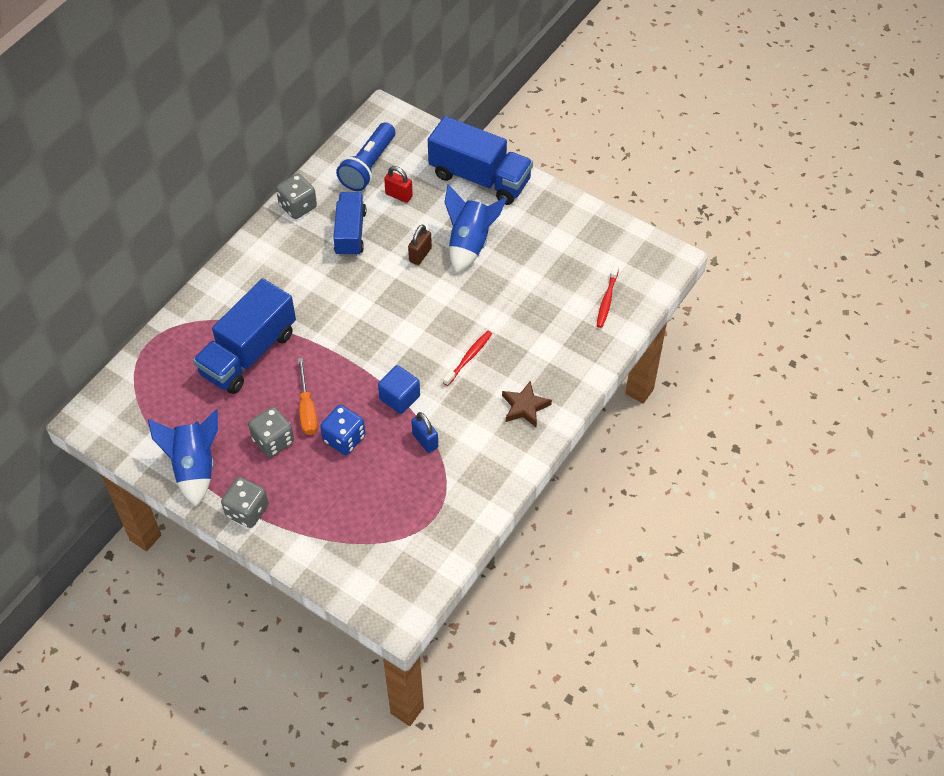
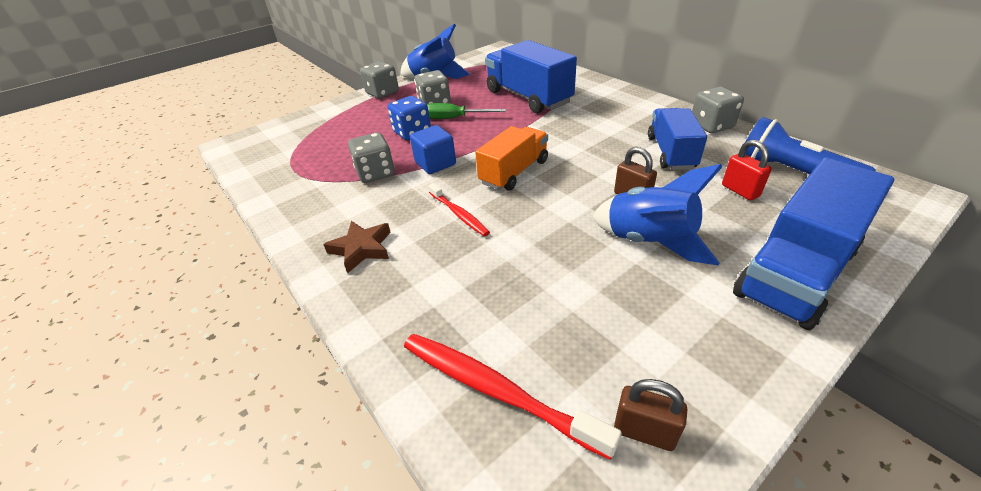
camera: 110 degrees right, 15 degrees down
orange screwdriver [298,358,318,435] -> green screwdriver [427,103,506,119]
blue truck [333,192,366,257] -> blue truck turned 105 degrees counterclockwise [648,108,707,170]
red padlock [384,166,413,203] -> red padlock turned 75 degrees counterclockwise [722,140,772,201]
blue padlock [412,412,438,453] -> grey dice [348,132,395,183]
red toothbrush [597,264,619,328] -> red toothbrush [404,334,622,460], size x1.66
none -> orange truck [475,126,548,191]
none -> brown padlock [614,379,687,451]

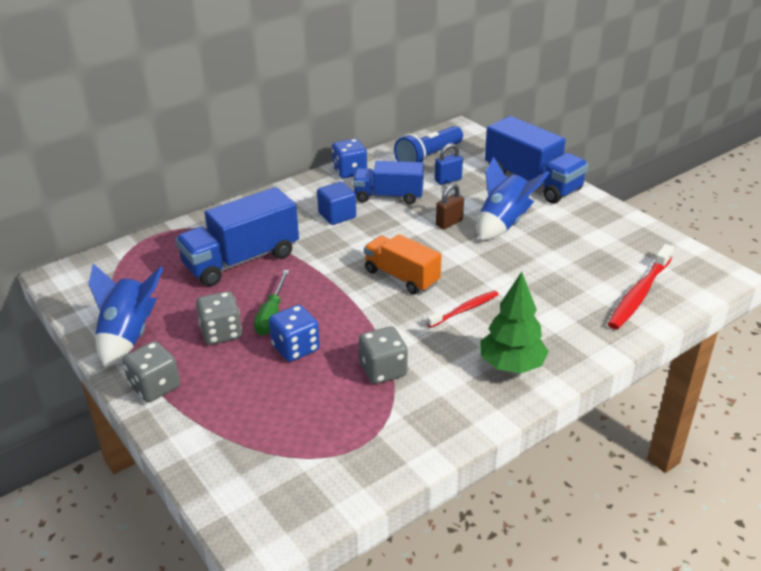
camera: 90 degrees left, 5 degrees down
brown star [323,221,391,273] -> green tree [481,272,549,373]
blue cube [410,125,456,174] -> blue cube moved to [317,182,356,225]
brown padlock [614,379,687,451] -> none
grey dice [692,86,744,133] -> blue dice [332,139,367,178]
red padlock [722,140,772,201] -> blue padlock [435,143,463,185]

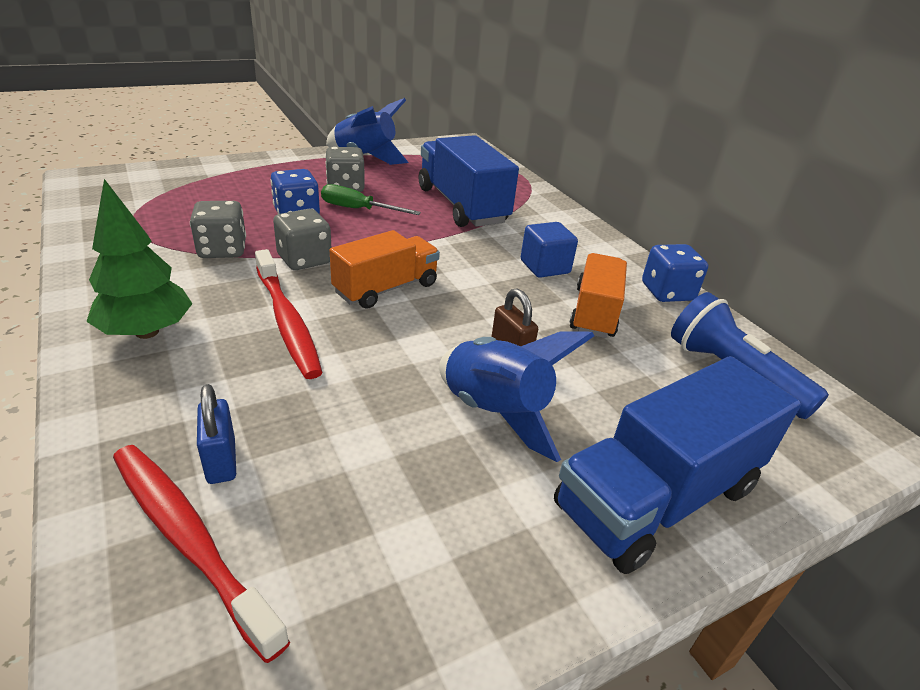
camera: 95 degrees right, 0 degrees up
grey dice [122,341,180,402] -> grey dice moved to [273,209,331,270]
blue truck [353,161,424,204] -> orange truck [569,253,627,338]
red toothbrush [427,291,499,328] -> red toothbrush [255,249,323,379], size x1.66
blue padlock [435,143,463,185] -> blue padlock moved to [197,384,236,484]

